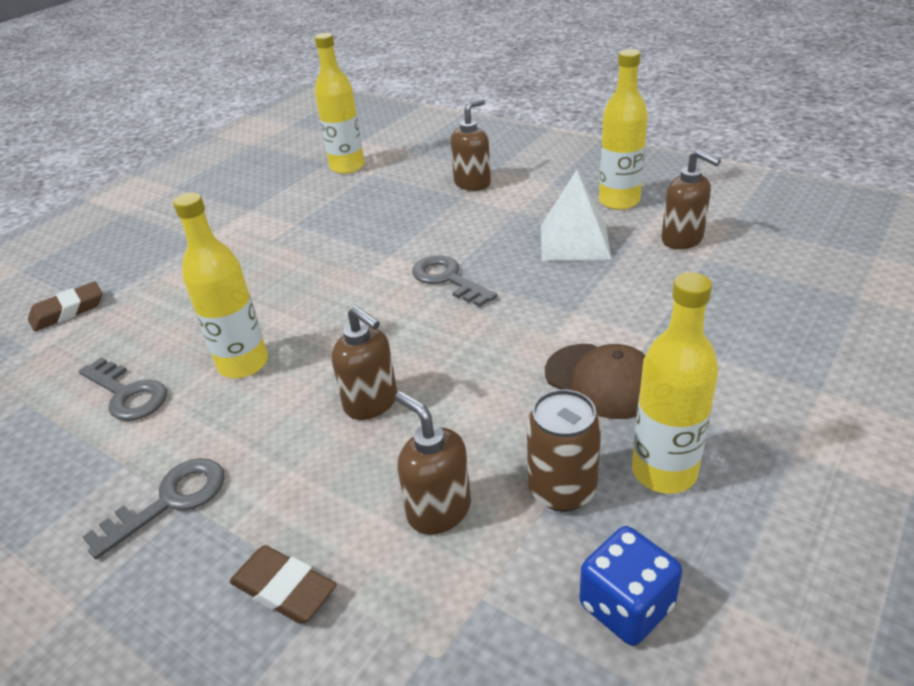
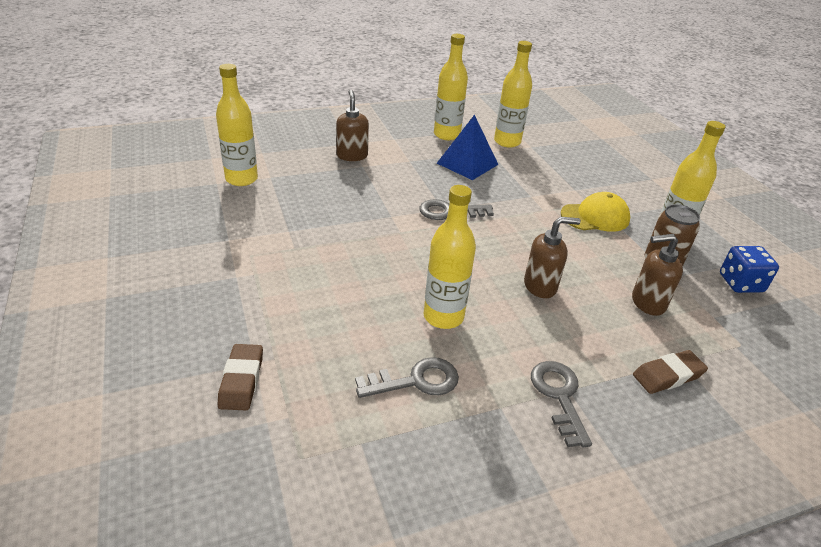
camera: 60 degrees left, 0 degrees up
white pyramid [541,170,611,261] -> blue pyramid [437,115,498,180]
brown cap [545,344,645,419] -> yellow cap [561,192,630,232]
brown soap dispenser [661,149,721,249] -> yellow bottle [494,41,532,148]

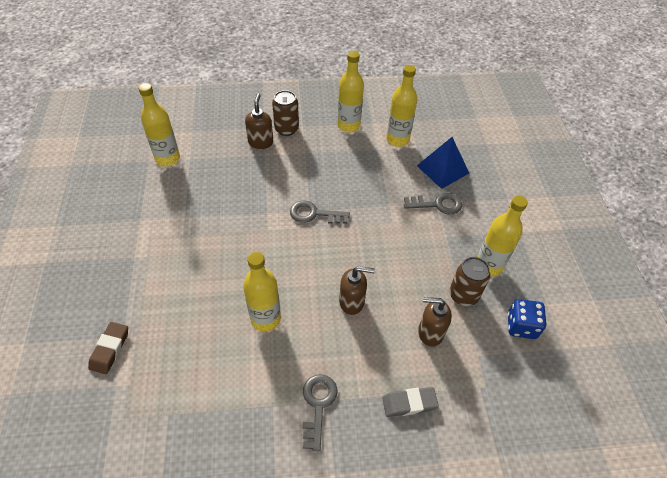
camera: 15 degrees right, 15 degrees up
grey key [355,357,459,398] -> grey key moved to [404,193,462,214]
blue pyramid [437,115,498,180] -> blue pyramid moved to [417,137,469,189]
yellow cap [561,192,630,232] -> none
brown eraser [633,350,708,394] -> grey eraser [382,387,439,417]
none -> brown can [272,90,299,136]

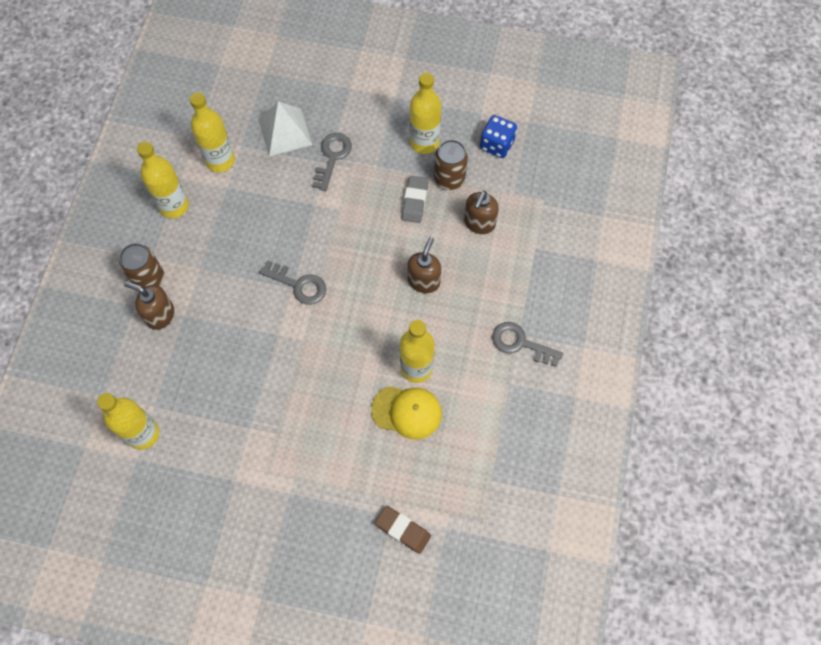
camera: 70 degrees left, 15 degrees up
grey key [290,200,350,224] -> grey key turned 90 degrees counterclockwise [259,260,326,305]
grey eraser [382,387,439,417] -> grey eraser moved to [402,176,428,223]
blue pyramid [417,137,469,189] -> white pyramid [259,101,312,156]
none -> yellow cap [371,386,442,439]

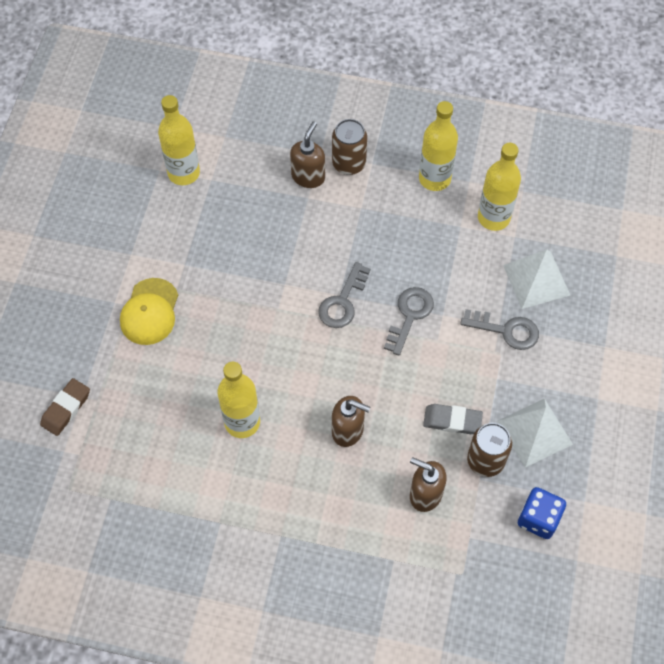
camera: 90 degrees right, 5 degrees down
yellow cap [371,386,442,439] -> yellow cap moved to [120,278,178,345]
yellow bottle [410,72,441,154] -> white pyramid [497,398,573,468]
grey key [492,322,563,367] -> grey key moved to [384,287,434,356]

